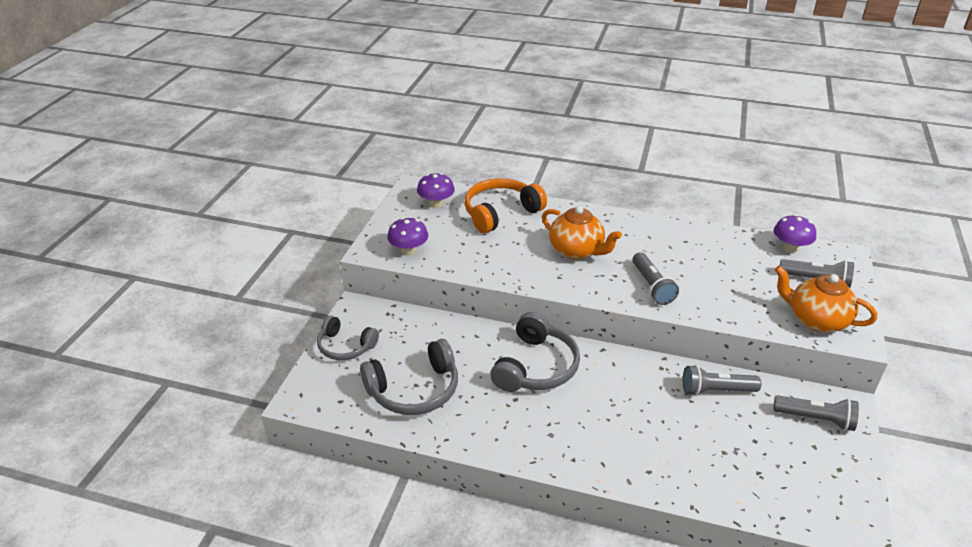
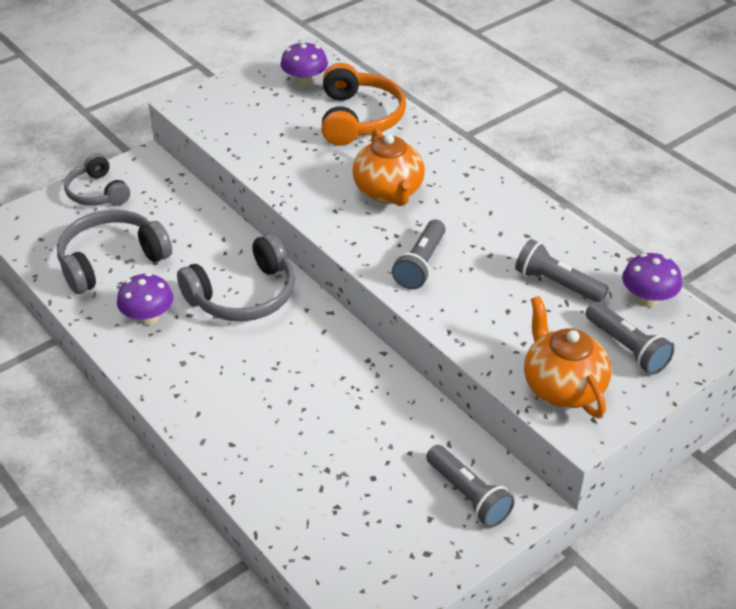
camera: 35 degrees right, 5 degrees up
grey headphones [360,339,458,415] -> grey headphones turned 135 degrees clockwise [57,210,172,294]
purple mushroom [387,217,428,256] -> purple mushroom moved to [117,273,174,325]
orange headphones [465,178,547,233] -> orange headphones turned 90 degrees clockwise [321,63,406,146]
grey flashlight [683,365,761,396] -> grey flashlight moved to [515,239,609,302]

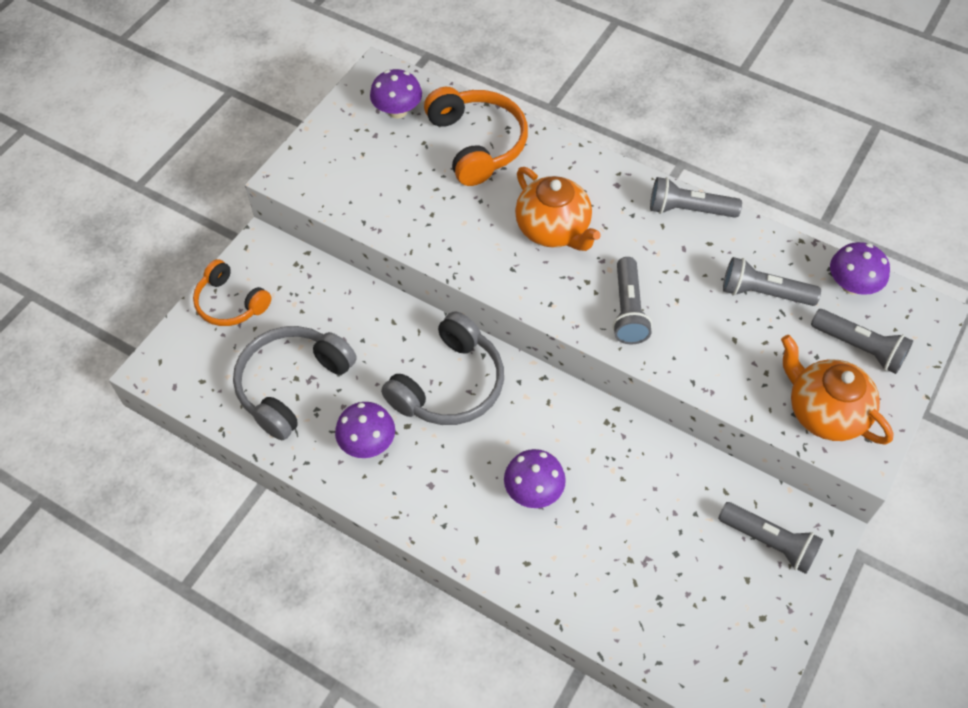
camera: 20 degrees left, 15 degrees up
grey headphones [64,154,130,206] -> orange headphones [193,259,272,326]
none -> purple mushroom [504,449,566,508]
none -> grey flashlight [650,177,742,218]

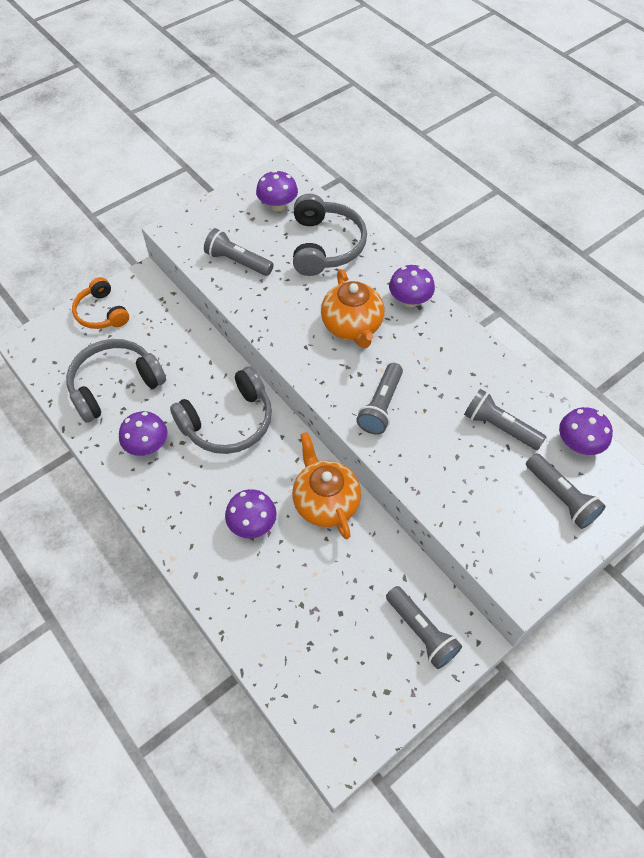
camera: 20 degrees right, 0 degrees up
orange headphones [424,87,528,186] -> grey headphones [293,194,367,276]
grey flashlight [650,177,742,218] -> grey flashlight moved to [204,228,274,276]
orange teapot [781,335,894,444] -> orange teapot moved to [292,432,361,539]
none -> purple mushroom [389,265,435,307]

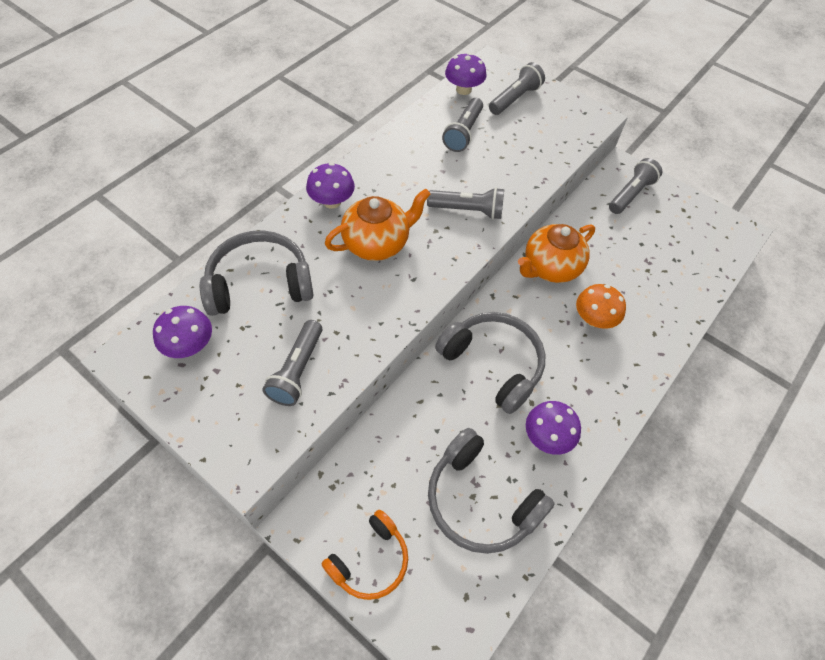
camera: 105 degrees left, 0 degrees up
purple mushroom [225,489,277,538] -> orange mushroom [576,284,626,329]

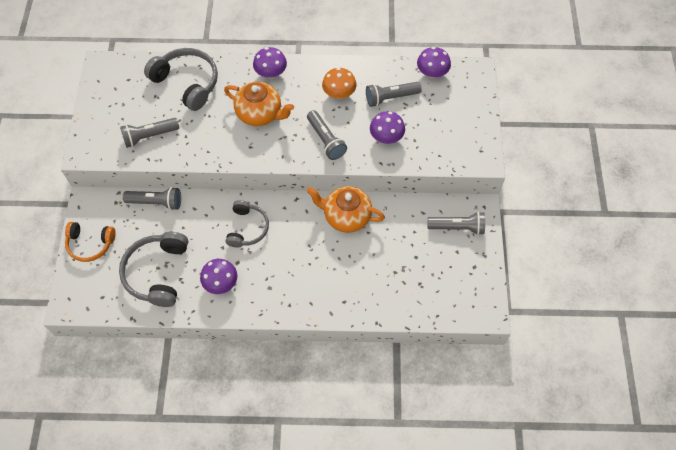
camera: 55 degrees right, 5 degrees up
purple mushroom [153,306,212,358] -> purple mushroom moved to [370,111,405,144]
grey headphones [435,312,545,414] -> grey headphones [226,200,269,247], size x0.66
grey flashlight [489,62,545,115] -> grey flashlight moved to [123,187,181,210]
orange mushroom [576,284,626,329] -> orange mushroom moved to [322,67,356,99]

